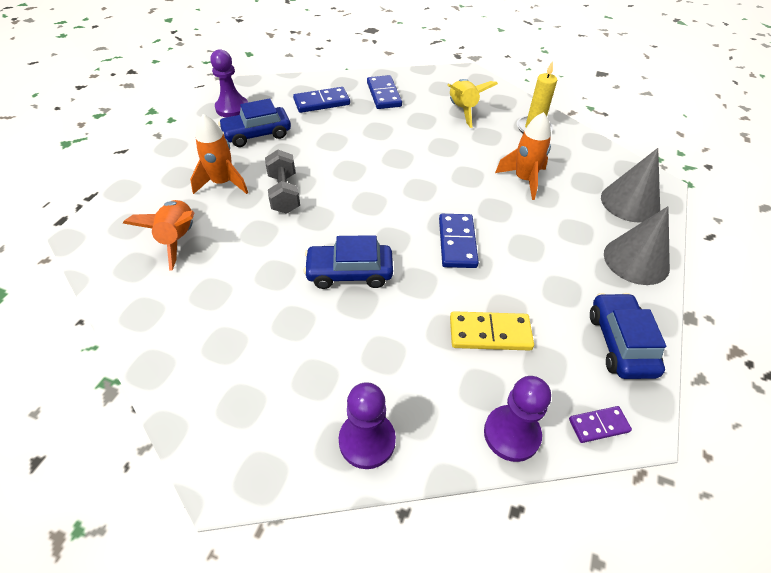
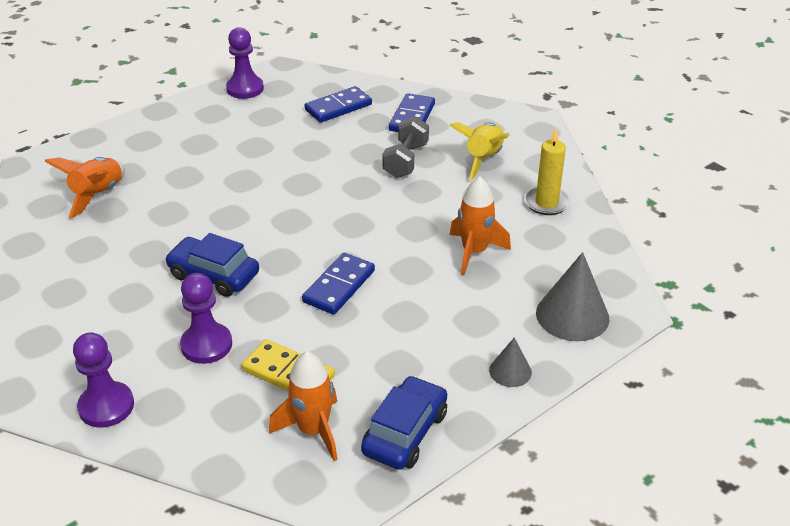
camera: 30 degrees right, 10 degrees down
orange rocket [190,114,248,194] -> orange rocket moved to [269,351,337,461]
blue car [218,98,291,147] -> none
grey dumbbell [265,150,300,214] -> grey dumbbell moved to [383,116,429,178]
blue domino [293,87,350,113] -> blue domino turned 45 degrees counterclockwise [304,86,372,123]
purple pawn [484,376,551,462] -> purple pawn moved to [180,273,232,364]
purple domino [569,406,632,443] -> none
grey cone [604,206,670,285] -> grey cone [489,338,532,387], size x0.55

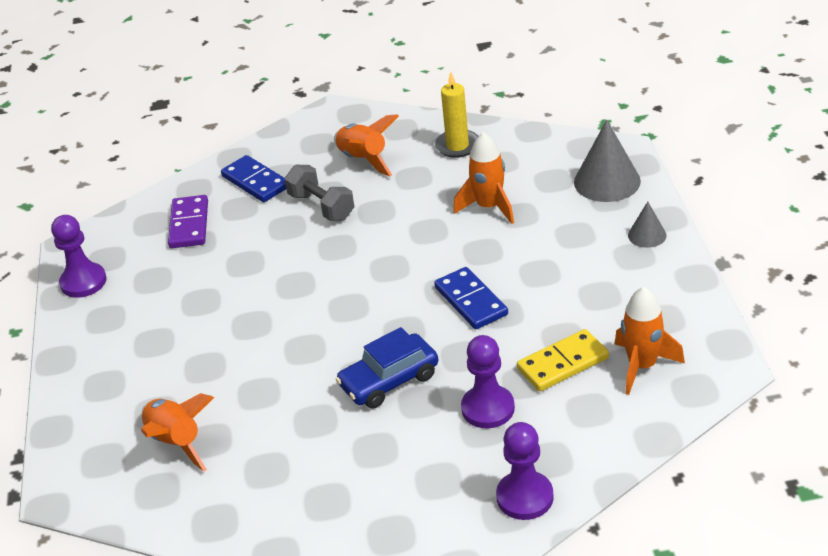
camera: 55 degrees left, 0 degrees up
blue domino [304,86,372,123] -> purple domino [168,195,208,248]
blue car [361,375,447,470] -> none
yellow rocket [449,122,510,180] -> orange rocket [334,114,399,176]

